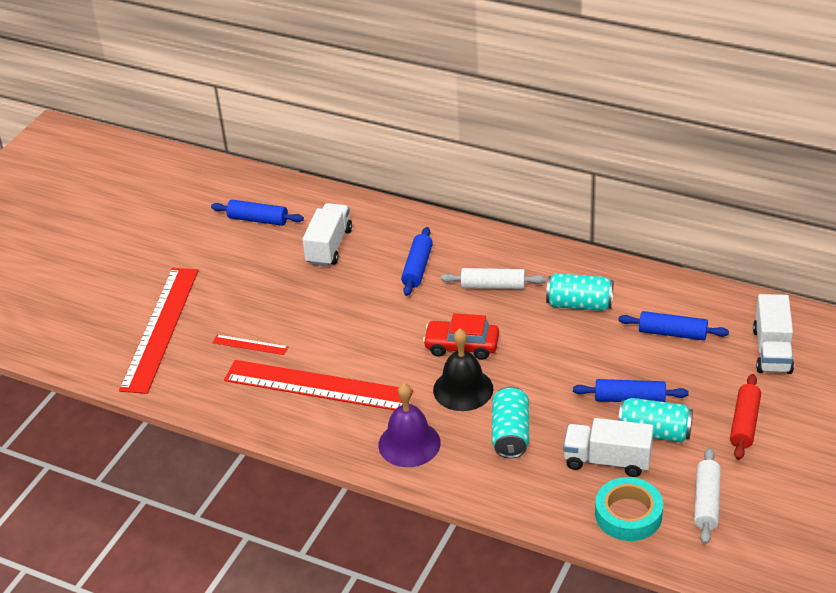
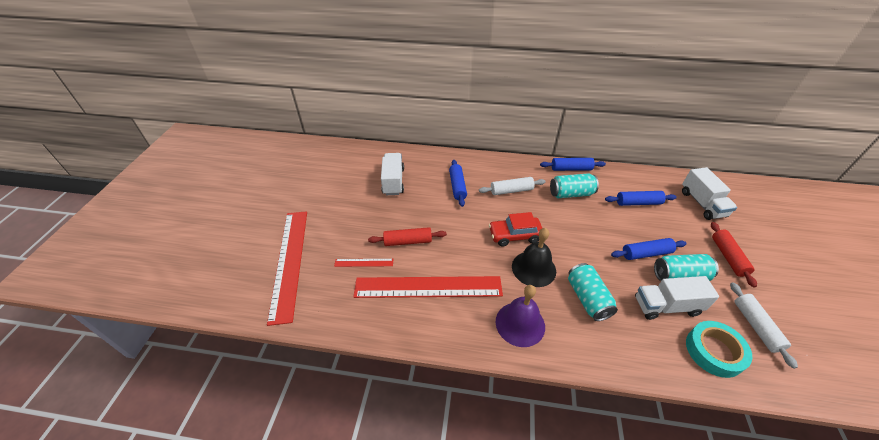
camera: 20 degrees left, 5 degrees up
blue rolling pin [211,200,304,226] -> blue rolling pin moved to [540,158,606,171]
none -> red rolling pin [368,227,447,246]

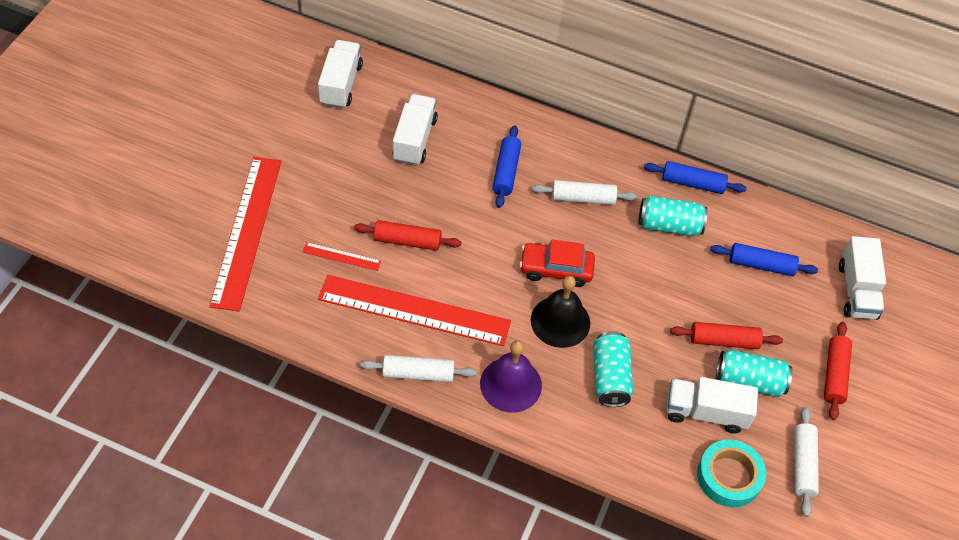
camera: 10 degrees right, 10 degrees up
blue rolling pin [611,238,687,260] -> red rolling pin [670,322,783,349]
none -> white truck [318,40,363,109]
none -> white rolling pin [360,355,477,382]

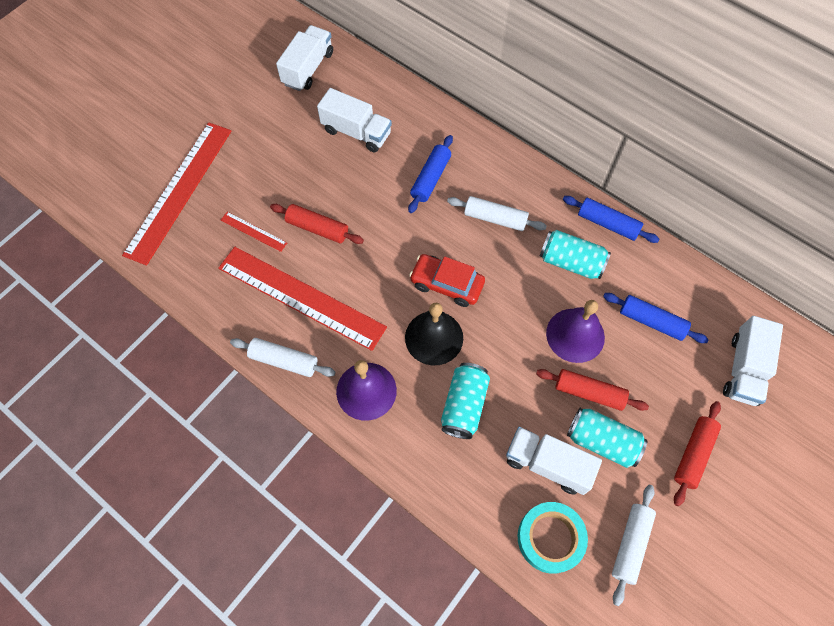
camera: 20 degrees right, 10 degrees up
white truck [392,94,438,166] -> white truck turned 90 degrees clockwise [317,88,392,153]
none -> purple bell [546,300,605,363]

